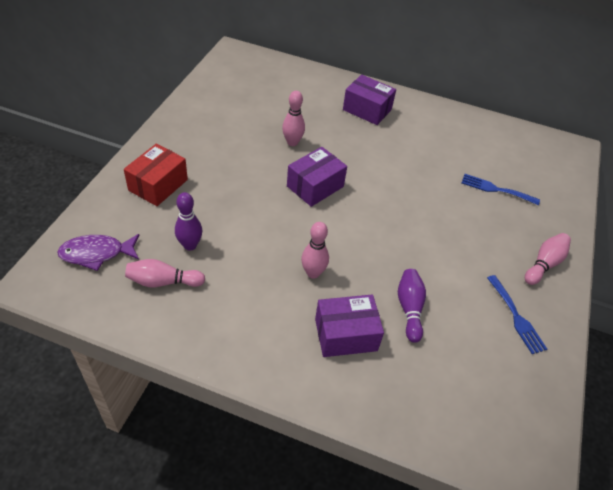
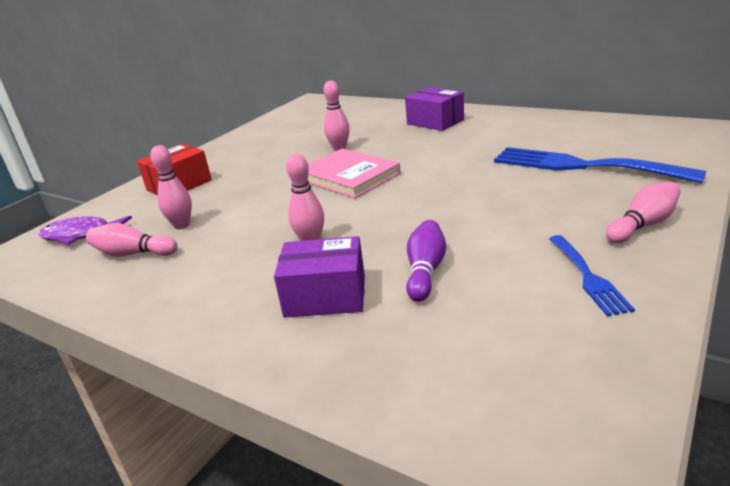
camera: 20 degrees right, 20 degrees down
purple bowling pin [175,192,202,251] -> pink bowling pin [150,145,192,229]
purple box [287,147,347,207] -> pink book [308,148,401,198]
blue fork [462,174,540,205] -> blue fork [494,147,706,183], size x1.91

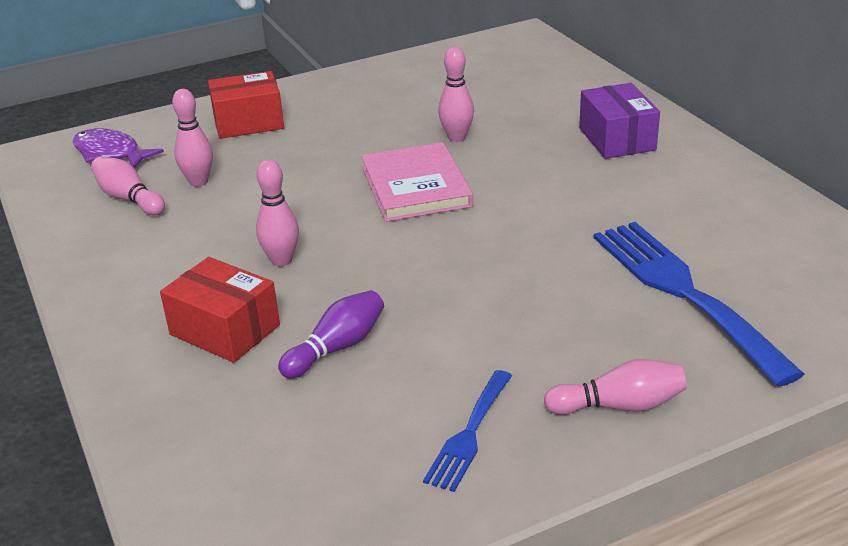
camera: 30 degrees right, 5 degrees up
purple box [274,236,365,318] -> red box [160,257,280,363]

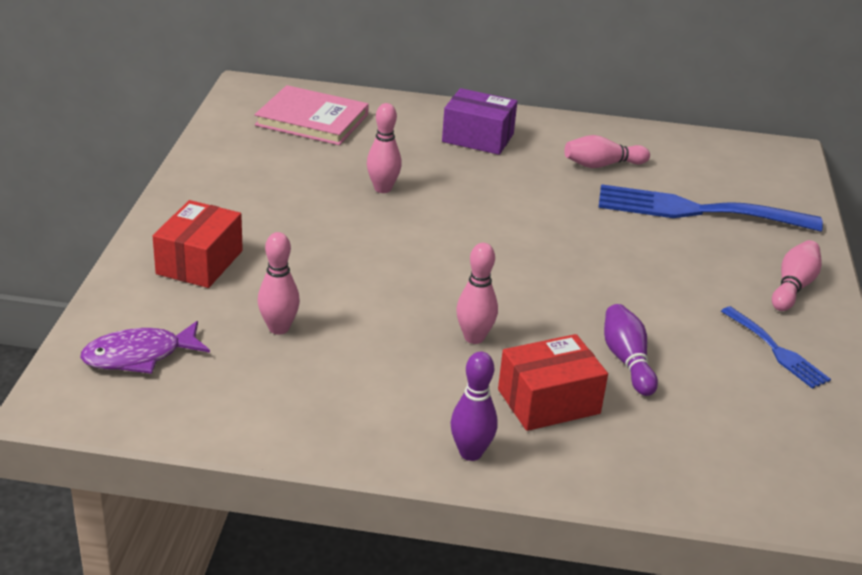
camera: 60 degrees left, 0 degrees up
pink bowling pin [91,157,165,216] -> pink bowling pin moved to [564,135,650,168]
pink book [361,142,473,222] -> pink book moved to [255,85,369,145]
none -> purple bowling pin [450,352,498,461]

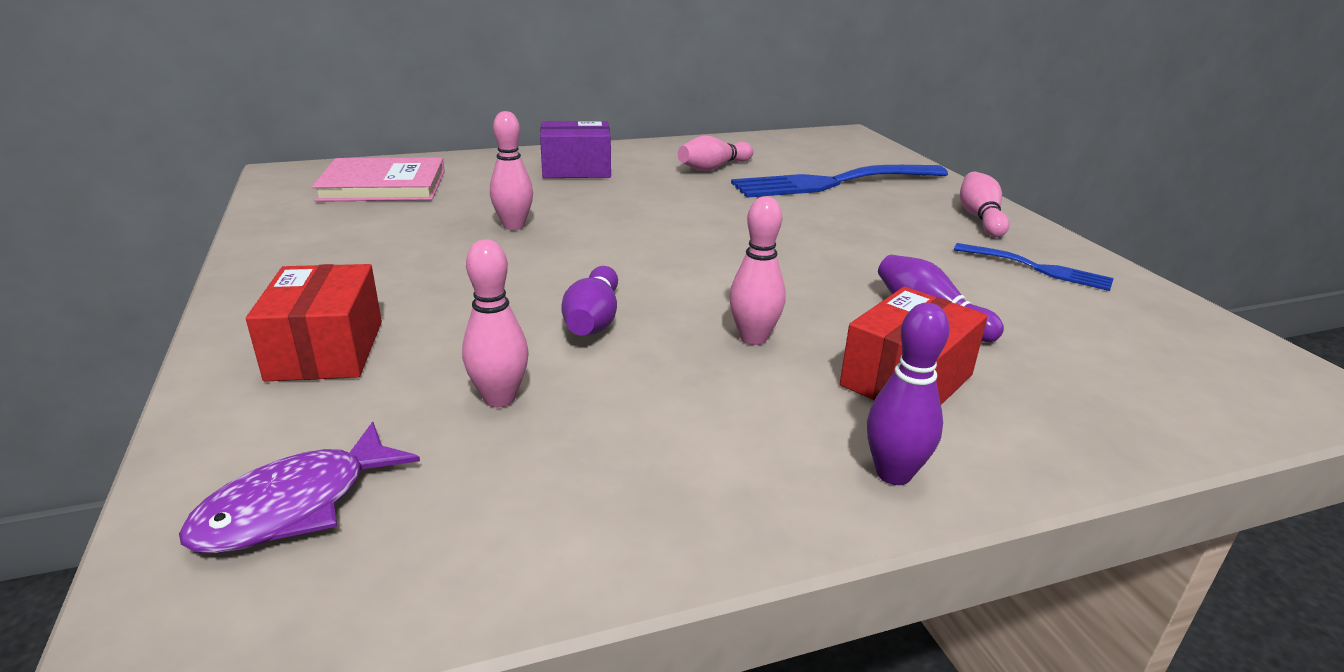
camera: 25 degrees left, 5 degrees down
none -> purple bowling pin [561,266,618,336]

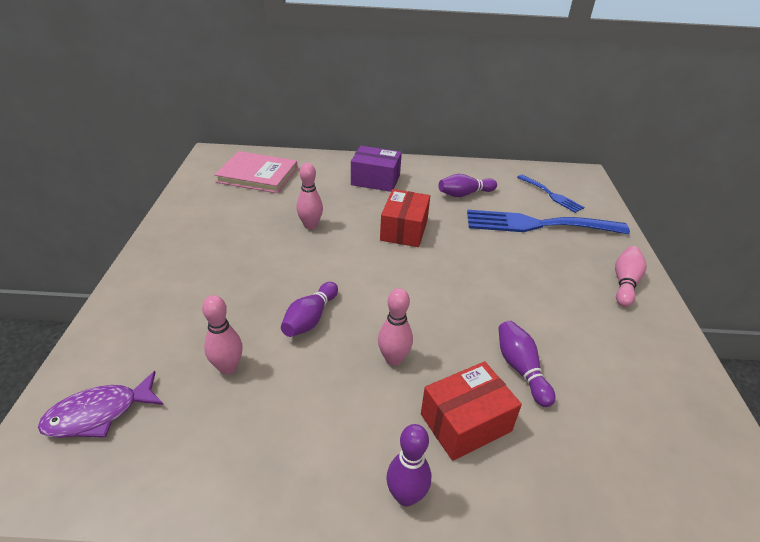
camera: 20 degrees right, 10 degrees up
red box [246,264,382,381] -> red box moved to [380,189,430,247]
pink bowling pin [678,136,753,171] -> purple bowling pin [438,174,497,197]
blue fork [954,243,1114,291] -> blue fork moved to [517,175,584,213]

